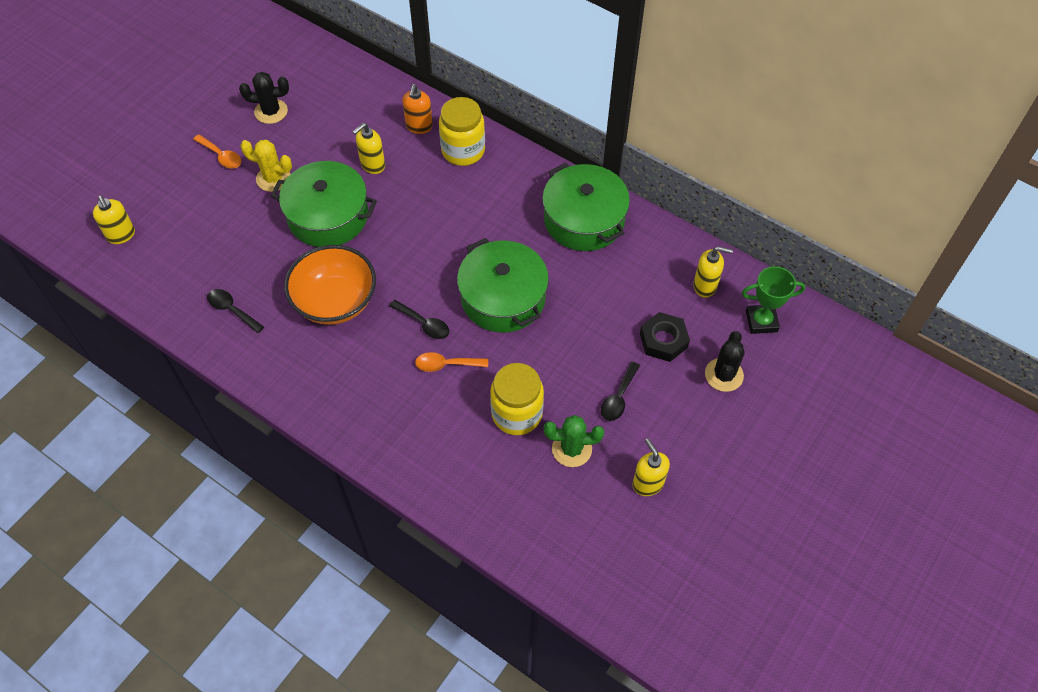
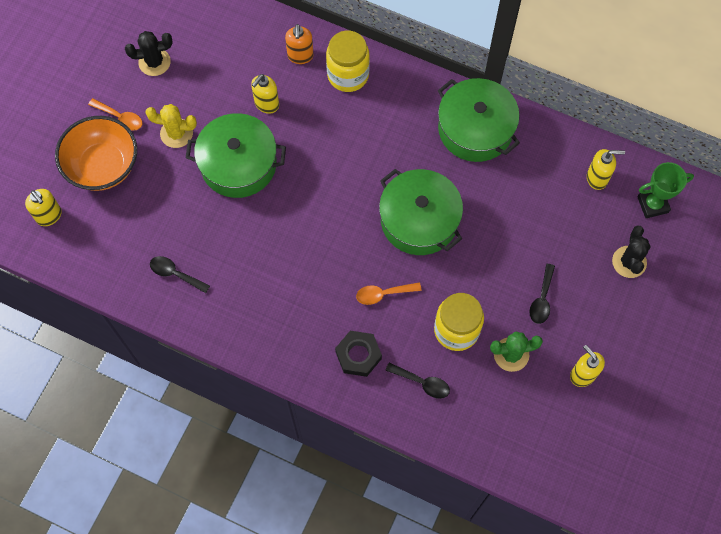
camera: 10 degrees left, 10 degrees up
orange bowl [284,245,376,325] -> orange bowl moved to [55,116,137,191]
black spoon [390,300,449,339] -> black spoon moved to [385,363,450,399]
black nut [640,312,690,362] -> black nut moved to [335,331,382,377]

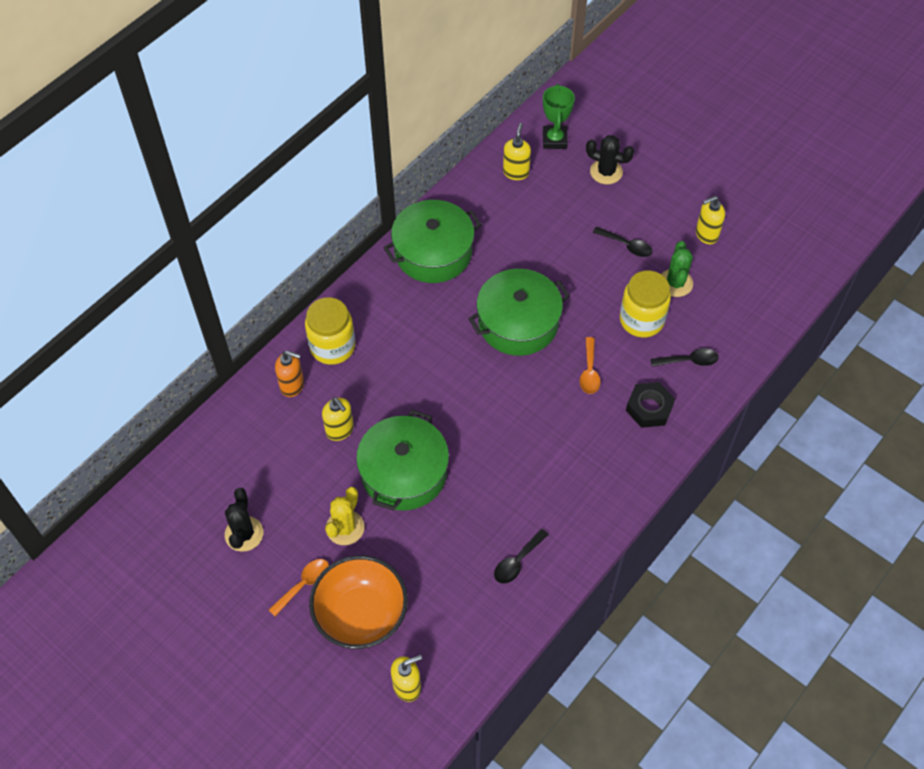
camera: 75 degrees left, 10 degrees down
black spoon [385,363,450,399] -> black spoon turned 45 degrees clockwise [650,348,719,367]

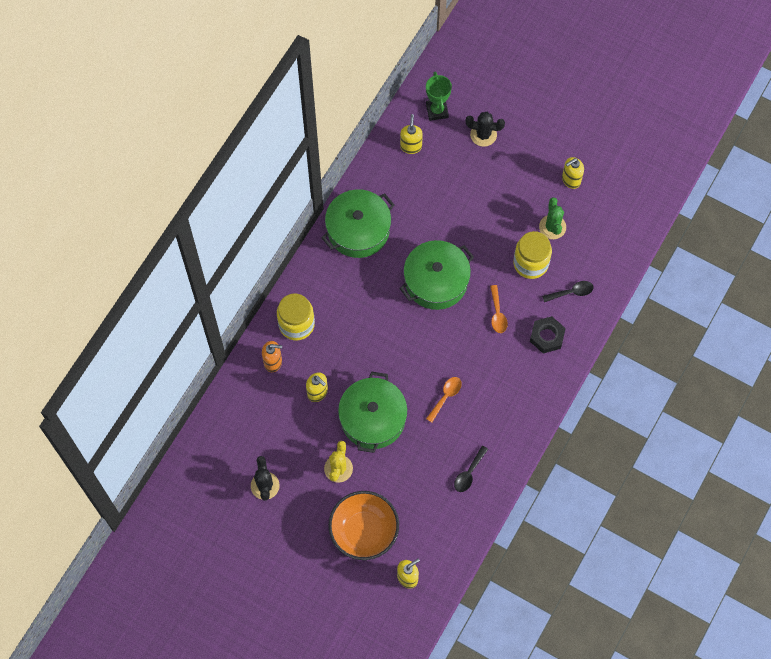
camera: 10 degrees left, 10 degrees up
orange spoon [269,559,329,616] -> orange spoon moved to [426,377,462,423]
black spoon [593,227,653,257] -> none

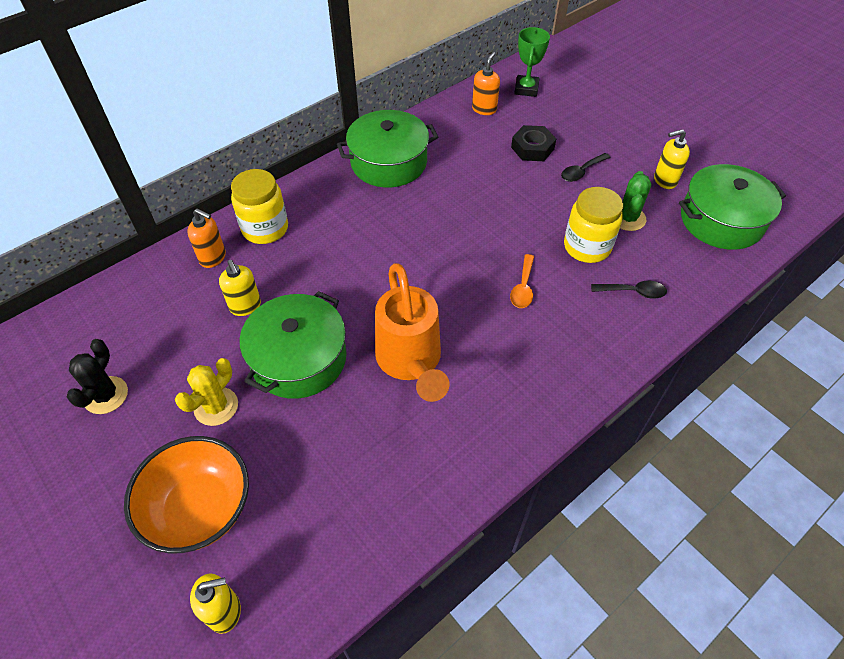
camera: 20 degrees right, 15 degrees down
yellow soap dispenser [400,114,423,154] -> orange soap dispenser [472,52,500,115]
green pot [400,240,474,310] -> green pot moved to [679,164,786,250]
orange spoon [426,377,462,423] -> orange watering can [375,263,449,402]
black spoon [454,446,488,492] -> black spoon moved to [561,153,611,182]
black cactus [466,112,505,147] -> none
black nut [530,316,566,354] -> black nut moved to [511,125,556,161]

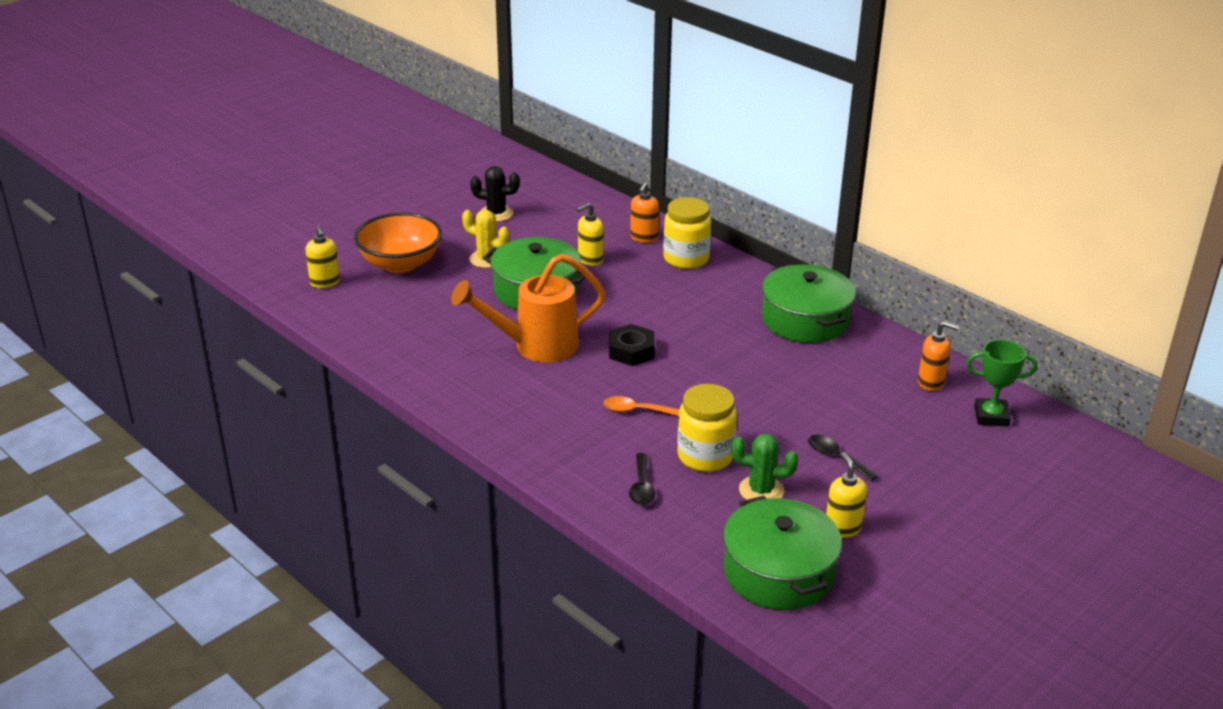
camera: 85 degrees right, 20 degrees down
black nut [511,125,556,161] -> black nut moved to [609,324,655,366]

